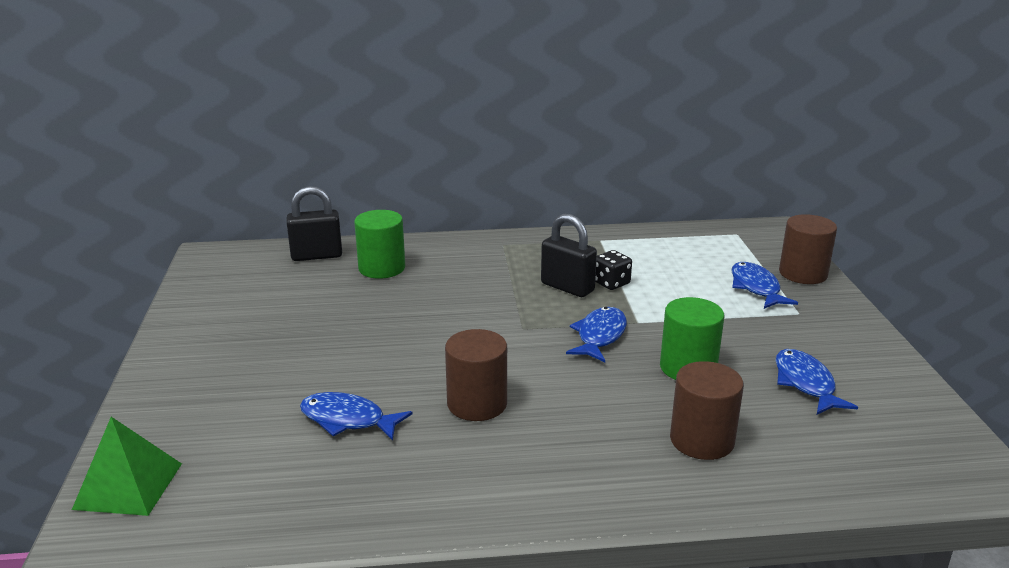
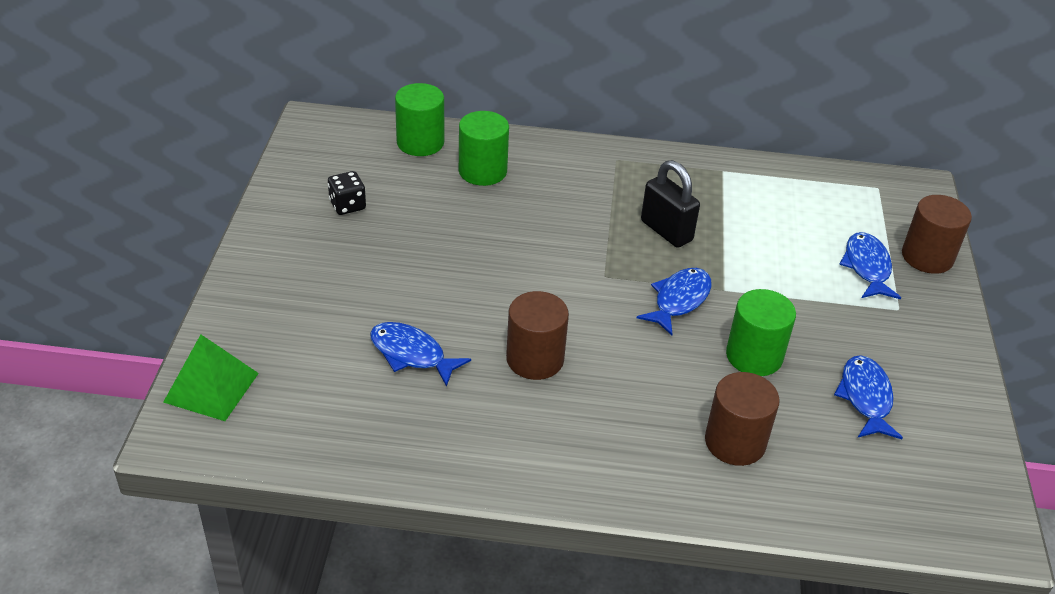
camera: 10 degrees right, 15 degrees up
black padlock [287,186,342,261] -> green cylinder [395,83,444,156]
black dice [595,250,632,290] -> black dice moved to [328,171,366,215]

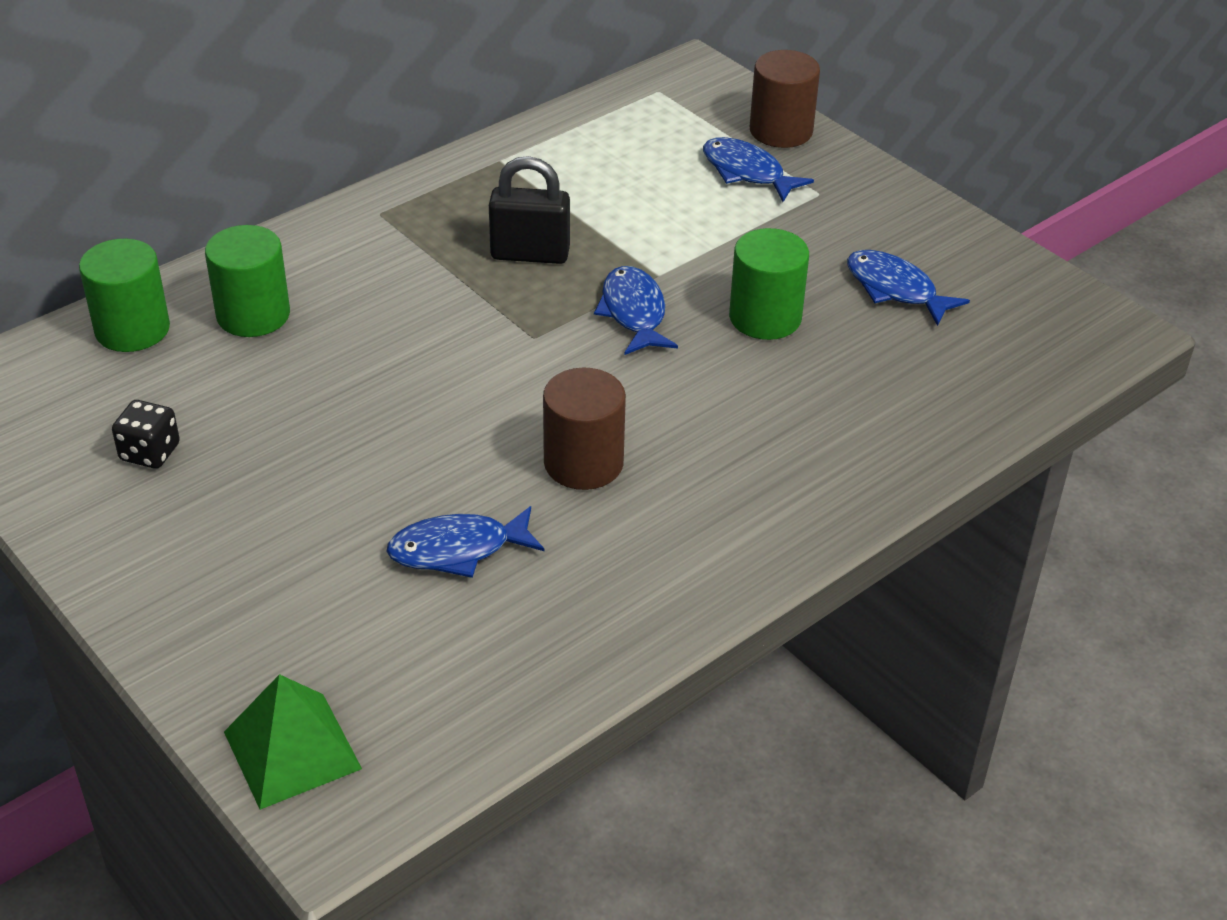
camera: 45 degrees left, 0 degrees up
brown cylinder [705,372,780,466] -> none

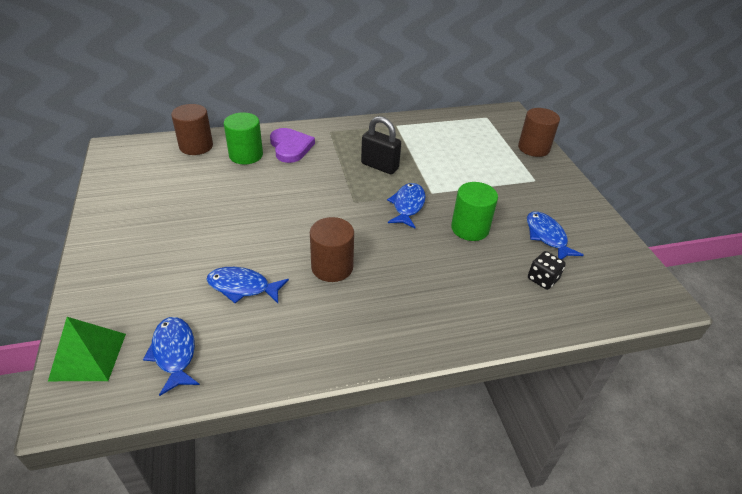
camera: 25 degrees right, 0 degrees up
green cylinder [79,239,170,352] -> brown cylinder [171,104,213,155]
black dice [112,400,180,469] -> black dice moved to [528,251,566,290]
blue fish [703,137,814,202] -> blue fish moved to [143,317,200,396]
none -> purple heart [270,128,315,163]

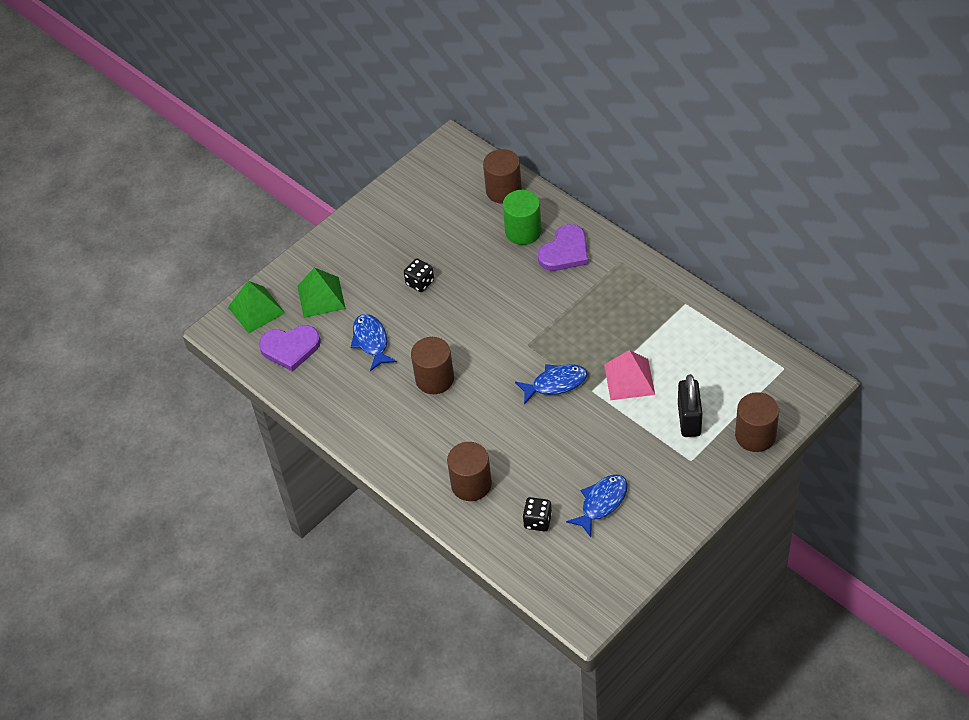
camera: 65 degrees right, 10 degrees up
blue fish [143,317,200,396] -> purple heart [259,325,321,372]
black padlock [361,116,401,174] -> black padlock moved to [678,374,702,437]
green cylinder [451,182,498,241] -> none
none -> green pyramid [297,268,346,318]
none -> black dice [404,258,434,292]
none -> brown cylinder [447,442,492,501]
none -> pink pyramid [604,350,655,400]

